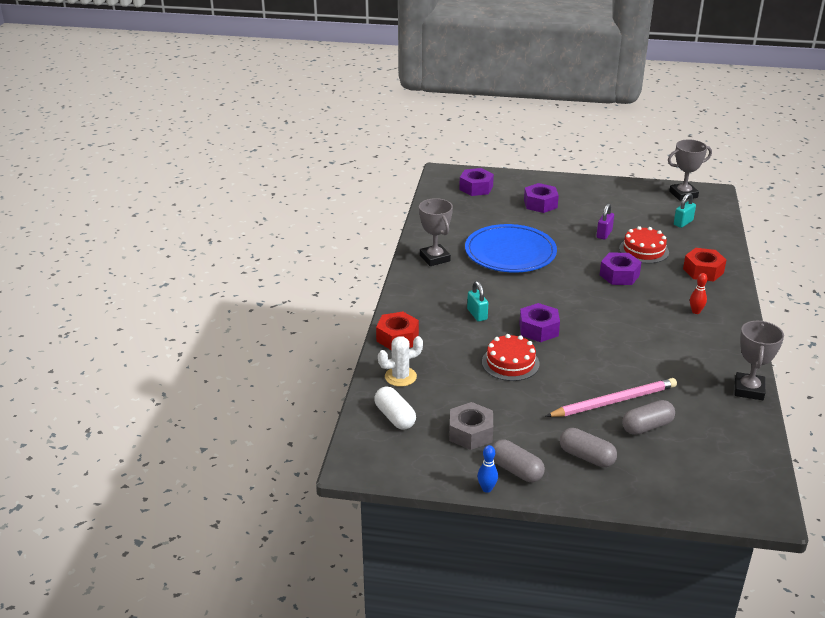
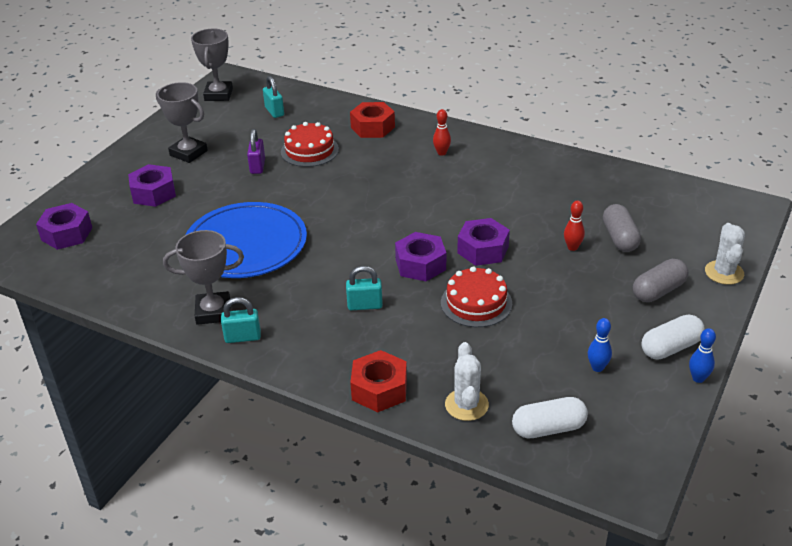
camera: 70 degrees left, 5 degrees up
grey nut [449,402,493,450] -> blue bowling pin [588,318,612,372]
grey capsule [492,439,545,482] -> white capsule [642,314,705,359]
pink pencil [546,378,677,417] -> red bowling pin [564,201,585,251]
purple padlock [597,203,614,240] -> purple padlock turned 45 degrees clockwise [247,129,265,174]
purple nut [600,253,642,285] -> purple nut moved to [457,218,510,266]
grey trophy [735,321,784,400] -> grey trophy moved to [156,82,208,163]
none -> turquoise padlock [221,297,261,343]
none -> white cactus [705,223,745,285]

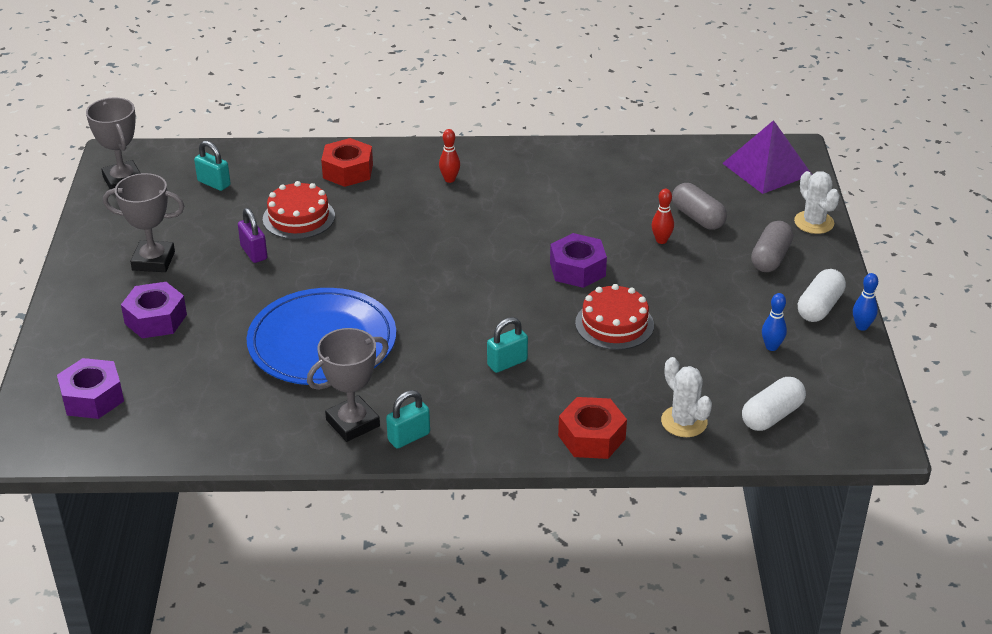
camera: 30 degrees left, 0 degrees up
purple nut [395,232,446,281] -> none
none -> purple pyramid [722,120,812,194]

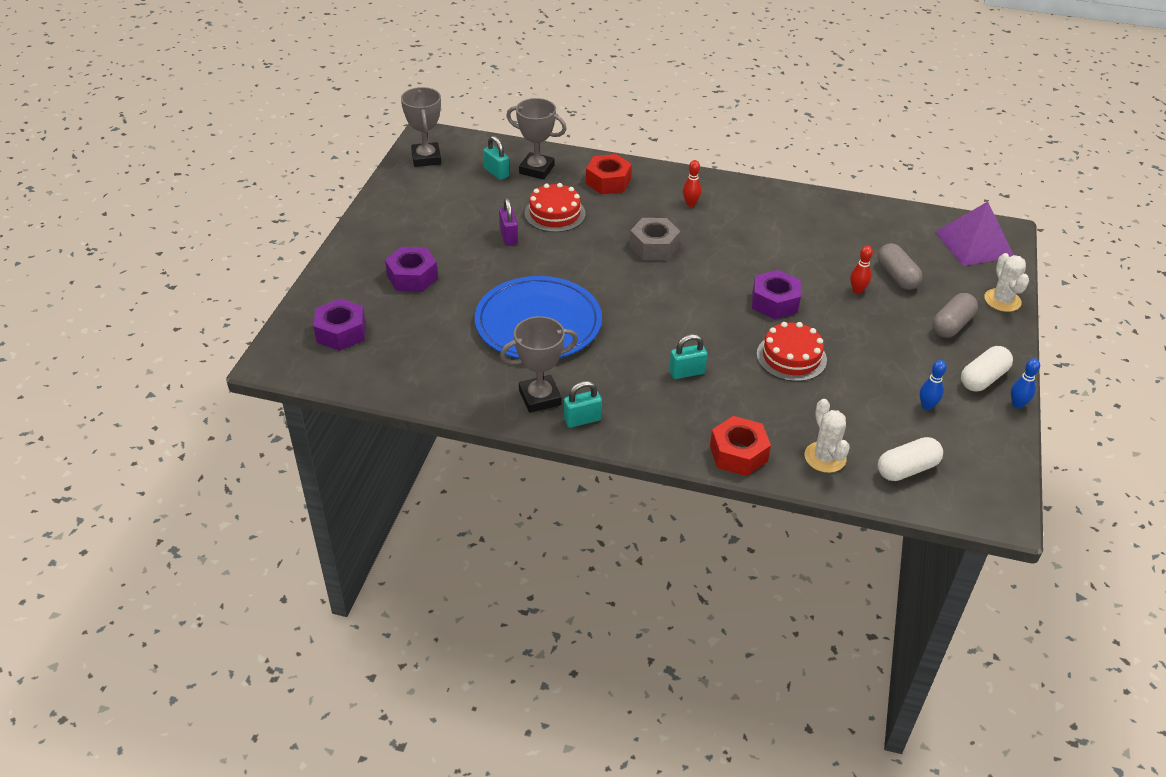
camera: 15 degrees right, 5 degrees up
grey trophy [103,173,184,272] -> grey trophy moved to [506,98,567,180]
none -> grey nut [630,218,680,260]

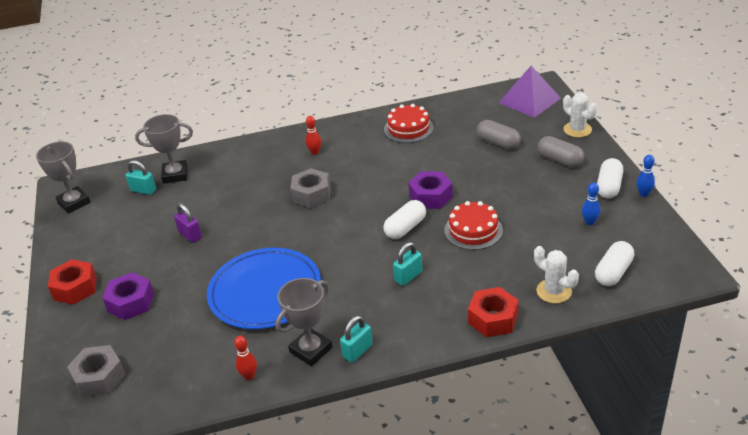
camera: 25 degrees left, 5 degrees down
purple nut [313,298,366,351] -> grey nut [67,345,126,397]
red cake [525,183,586,232] -> red cake moved to [384,104,434,143]
red nut [586,154,632,195] -> red nut moved to [48,259,97,305]
red bowling pin [850,246,873,294] -> red bowling pin moved to [234,336,257,380]
grey capsule [932,293,978,338] -> grey capsule turned 60 degrees counterclockwise [538,136,584,167]
none -> white capsule [383,200,426,239]

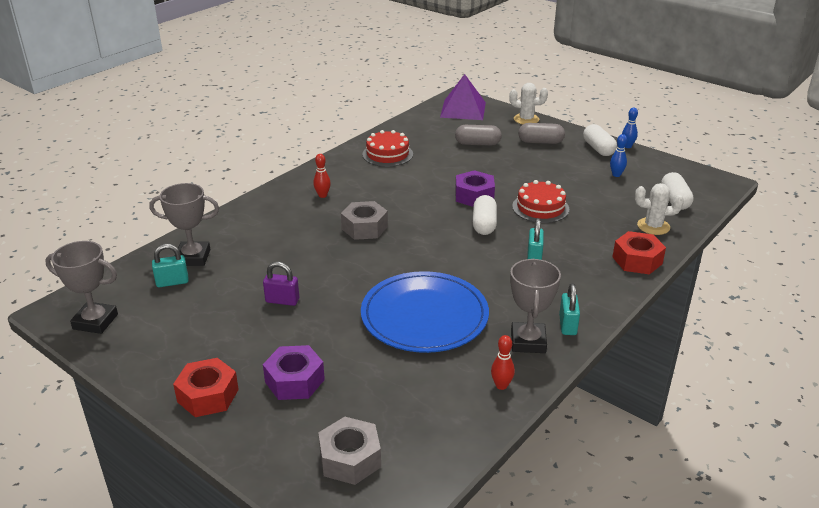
camera: 40 degrees left, 5 degrees down
grey trophy [135,114,193,184] -> grey trophy turned 45 degrees clockwise [149,183,219,266]

